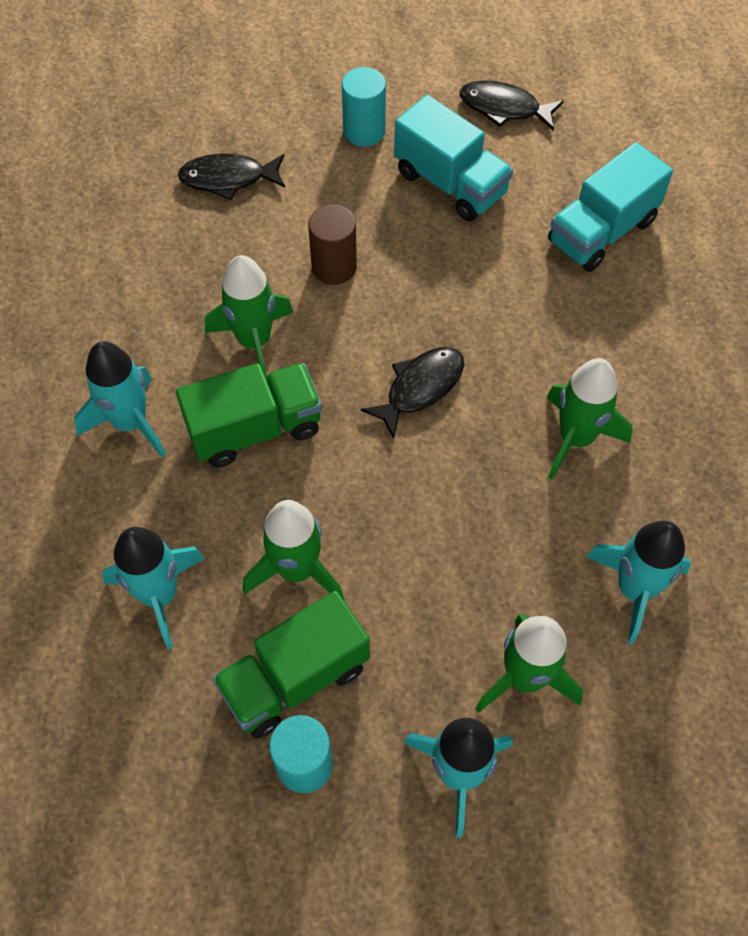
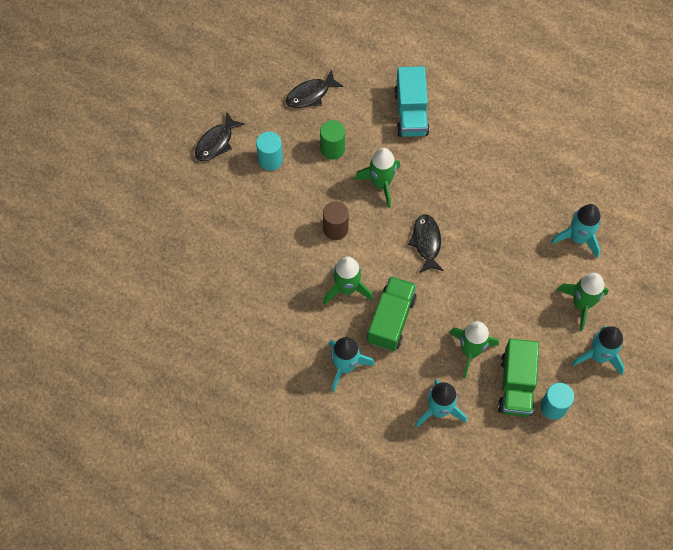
camera: 50 degrees left, 5 degrees up
black fish [178,154,285,200] -> black fish moved to [195,112,245,161]
turquoise truck [394,95,513,222] -> green cylinder [320,120,345,160]
green rocket [547,358,632,480] -> green rocket moved to [354,148,400,208]

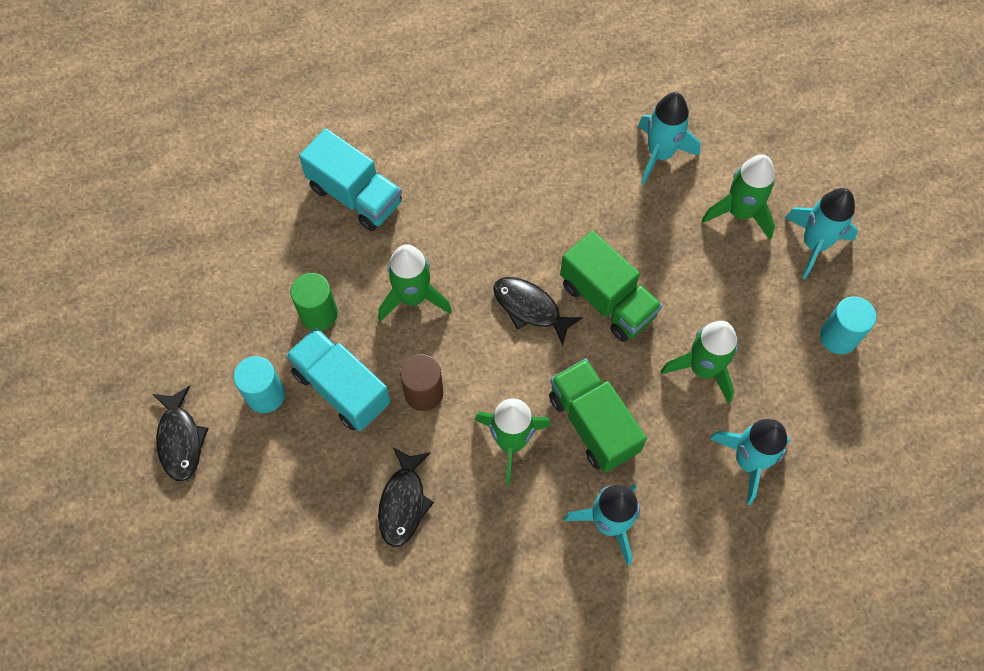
camera: 50 degrees left, 0 degrees up
black fish [286,69,343,108] -> black fish moved to [378,447,434,547]
green truck [498,339,539,417] -> green truck moved to [560,231,663,342]
none -> turquoise truck [286,327,391,431]

